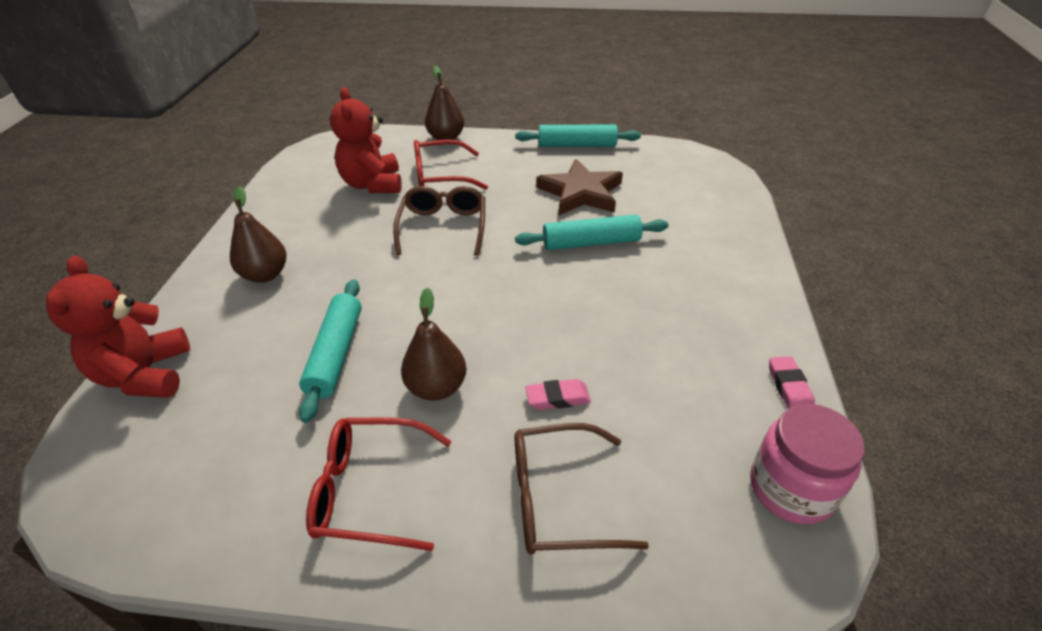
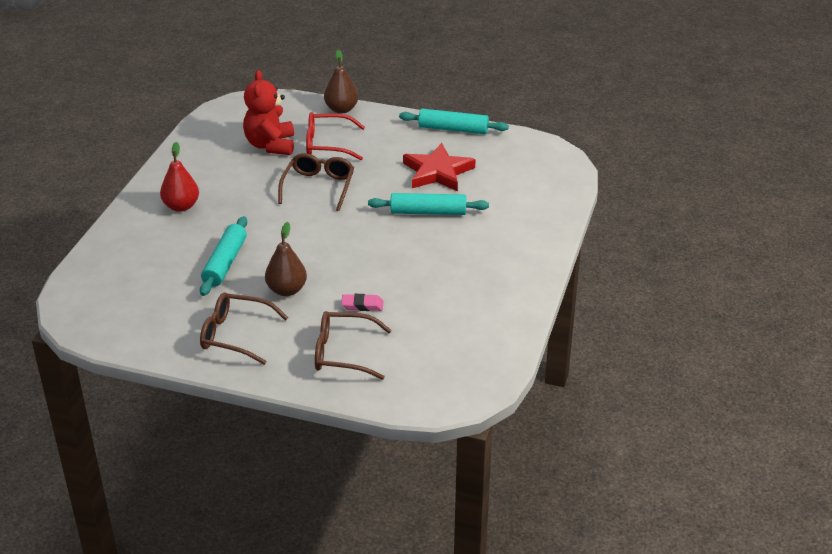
camera: 10 degrees right, 5 degrees down
red teddy bear [46,256,190,398] -> none
brown pear [230,186,287,283] -> red pear [160,142,199,212]
red glasses [306,417,452,551] -> brown glasses [200,292,288,365]
brown star [536,159,623,215] -> red star [403,143,476,191]
pink jar [750,404,865,525] -> none
pink eraser [769,356,815,409] -> none

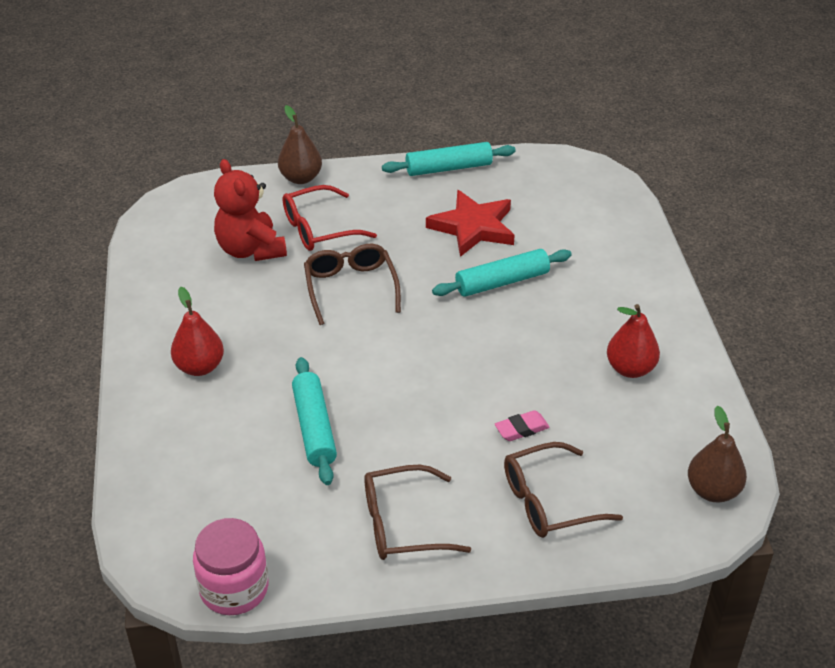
camera: 25 degrees left, 5 degrees up
brown pear [265,222,307,296] -> brown pear moved to [688,406,747,502]
none -> pink jar [193,518,268,615]
none -> red pear [607,304,660,378]

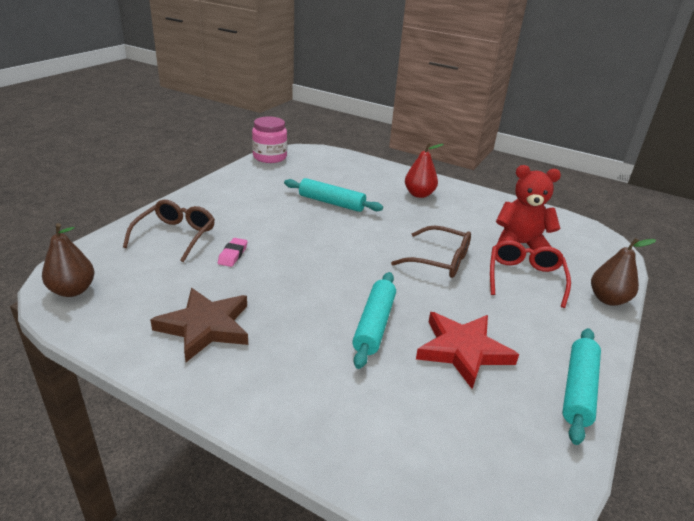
camera: 125 degrees right, 10 degrees down
brown glasses [364,465,471,560] -> none
red pear [607,304,660,378] -> brown star [150,288,248,362]

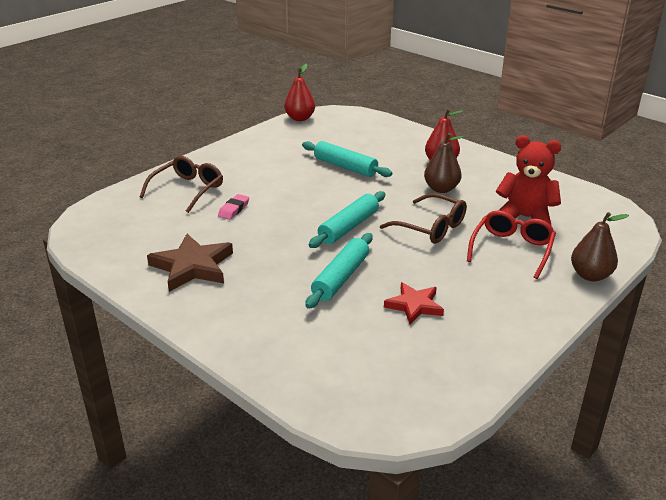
camera: 15 degrees right, 0 degrees up
brown pear [42,223,94,297] -> brown pear moved to [424,133,463,193]
pink jar [252,117,287,163] -> red pear [284,64,315,121]
red star [416,312,519,389] -> red star [384,282,444,325], size x0.65
turquoise rolling pin [562,328,601,445] -> turquoise rolling pin moved to [308,191,385,248]

